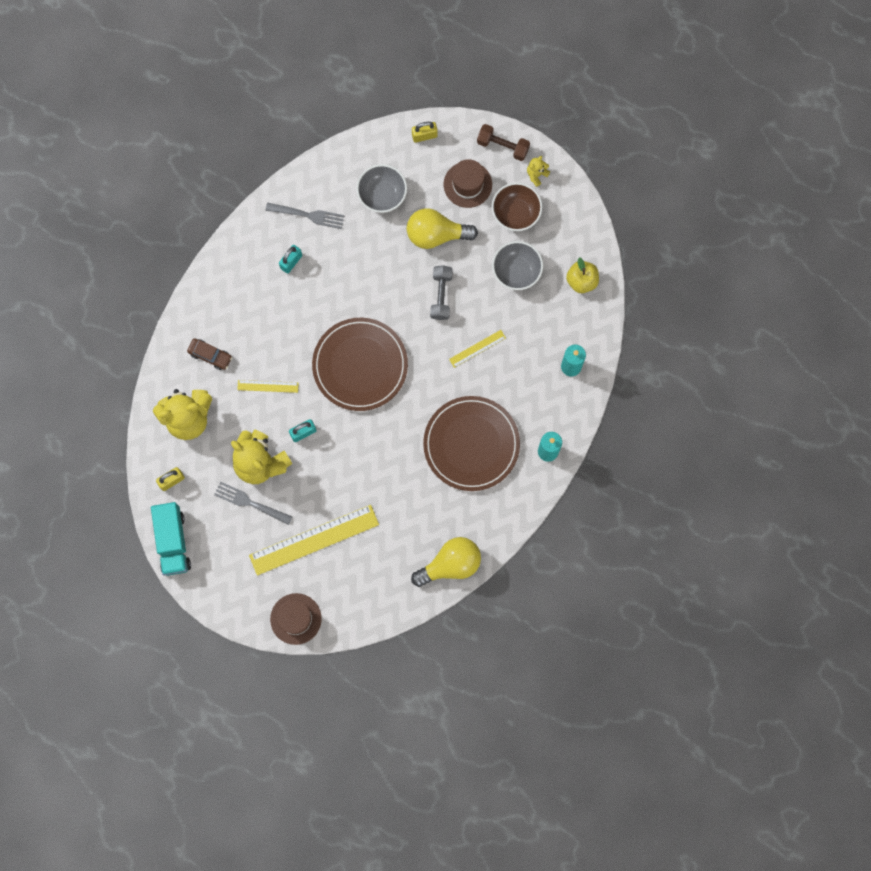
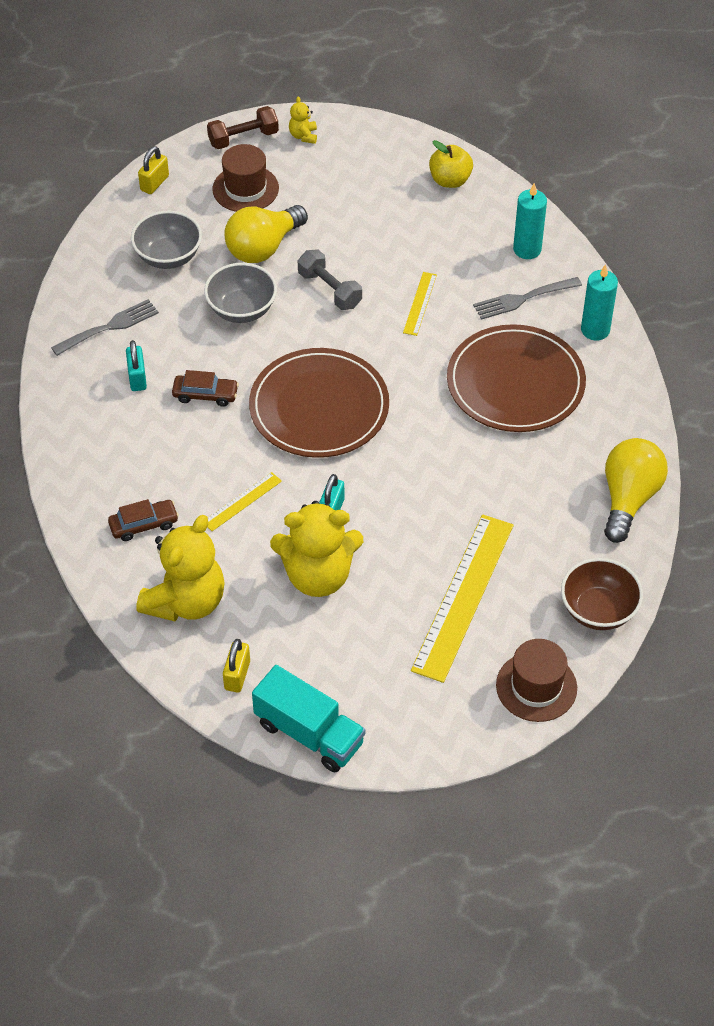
camera: 45 degrees left, 25 degrees down
grey fork [214,482,292,525] -> grey fork moved to [473,277,582,320]
brown bowl [492,183,543,231] -> brown bowl moved to [561,558,643,630]
grey bowl [492,241,543,290] -> grey bowl moved to [204,263,277,323]
none -> brown car [172,370,239,407]

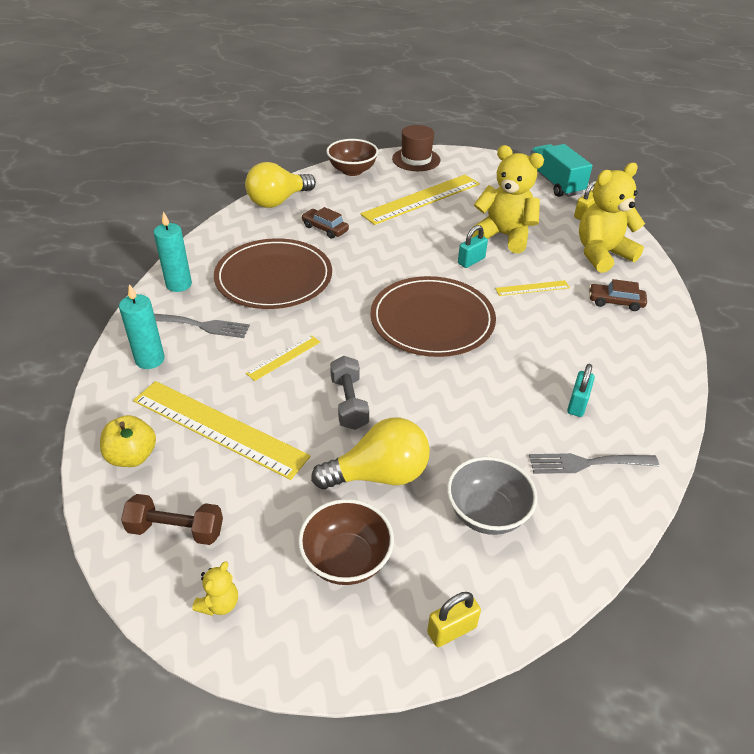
camera: 150 degrees left, 10 degrees down
brown car [172,370,239,407] -> brown car moved to [301,207,349,239]
grey bowl [204,263,277,323] -> none
brown dumbbell [207,106,279,149] -> brown dumbbell moved to [121,494,223,545]
brown hat [212,144,279,212] -> brown bowl [298,499,394,585]
none -> yellow ruler [133,381,311,480]

